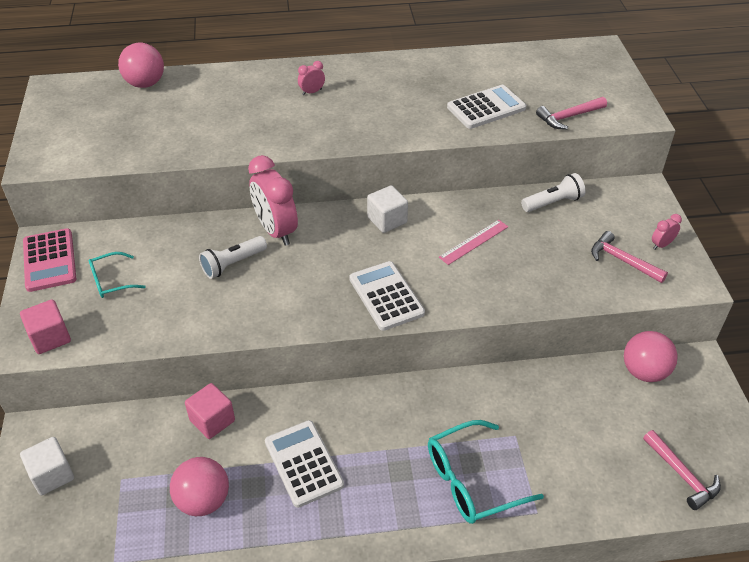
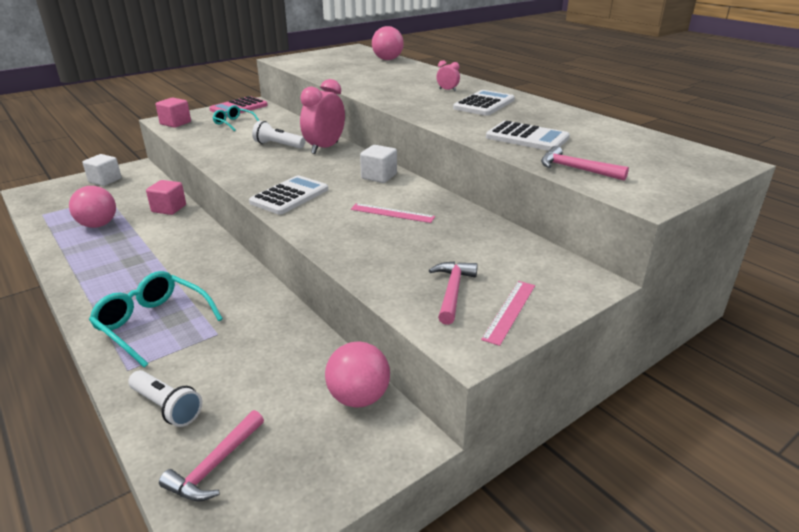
camera: 60 degrees right, 15 degrees down
white calculator [265,420,344,508] -> white calculator moved to [453,90,515,116]
white flashlight [521,173,585,212] -> white flashlight moved to [128,370,202,427]
pink clock [652,214,682,249] -> pink ruler [481,281,535,346]

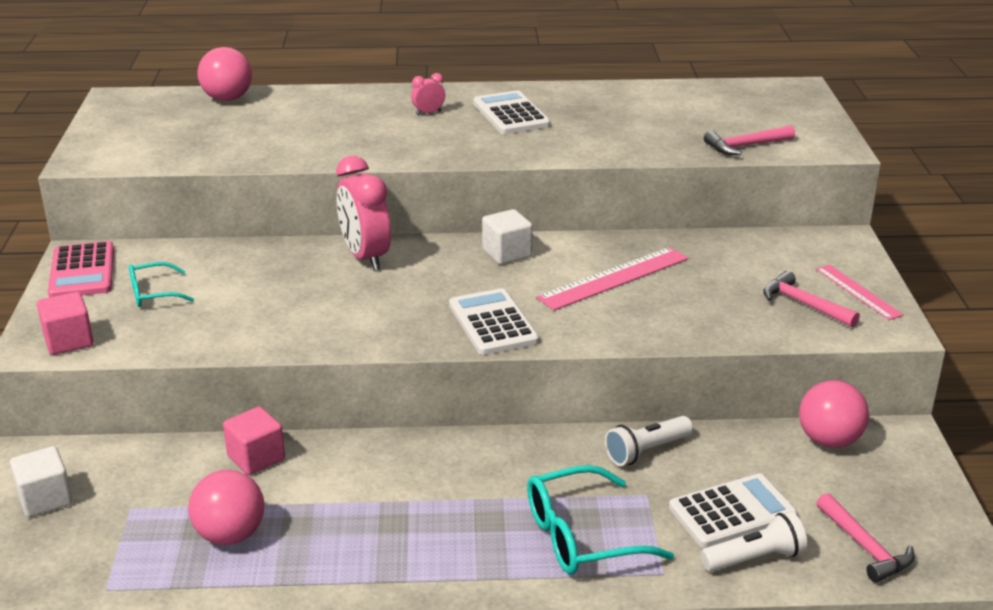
camera: 55 degrees left, 0 degrees up
white flashlight [252,121,305,149] -> white flashlight moved to [605,416,693,466]
pink ruler [351,203,435,223] -> pink ruler [536,247,688,311], size x1.60
white calculator [486,121,570,151] -> white calculator moved to [669,473,797,548]

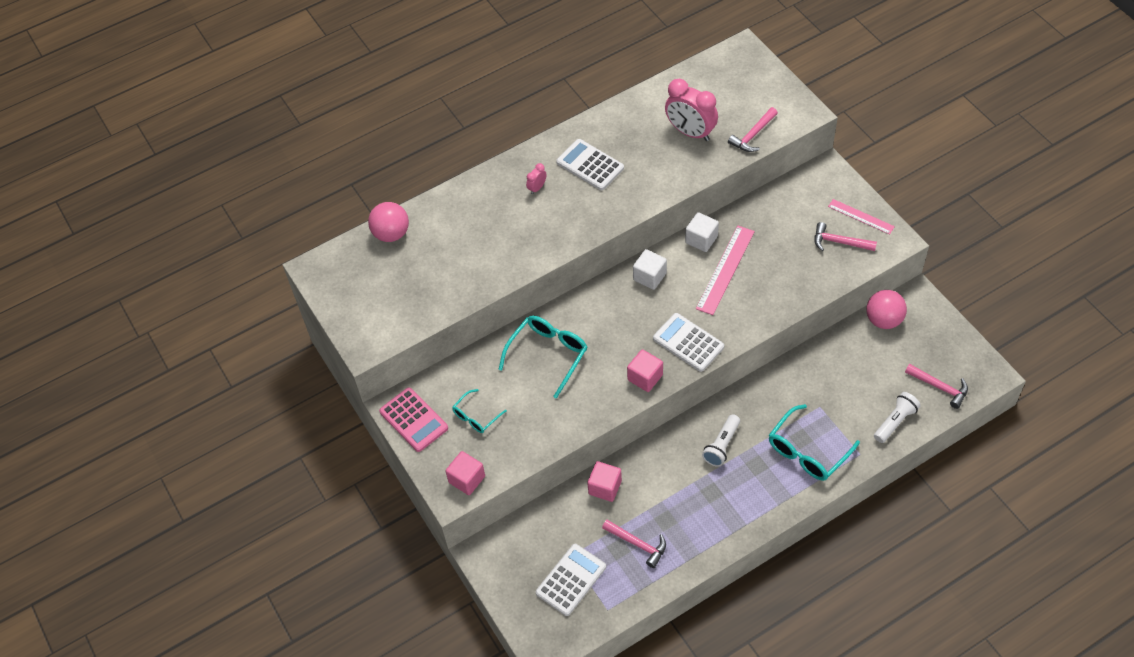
camera: 25 degrees left, 25 degrees up
white cube [10,446,73,517] -> white cube moved to [685,212,719,252]
pink ball [188,470,265,545] -> pink hammer [602,520,666,568]
pink clock [336,156,391,270] -> pink clock moved to [665,79,718,141]
white flashlight [605,416,693,466] -> white flashlight moved to [702,414,740,467]
white calculator [669,473,797,548] -> white calculator moved to [536,544,606,616]
none -> turquoise glasses [498,316,588,399]
none -> pink cube [627,349,663,392]

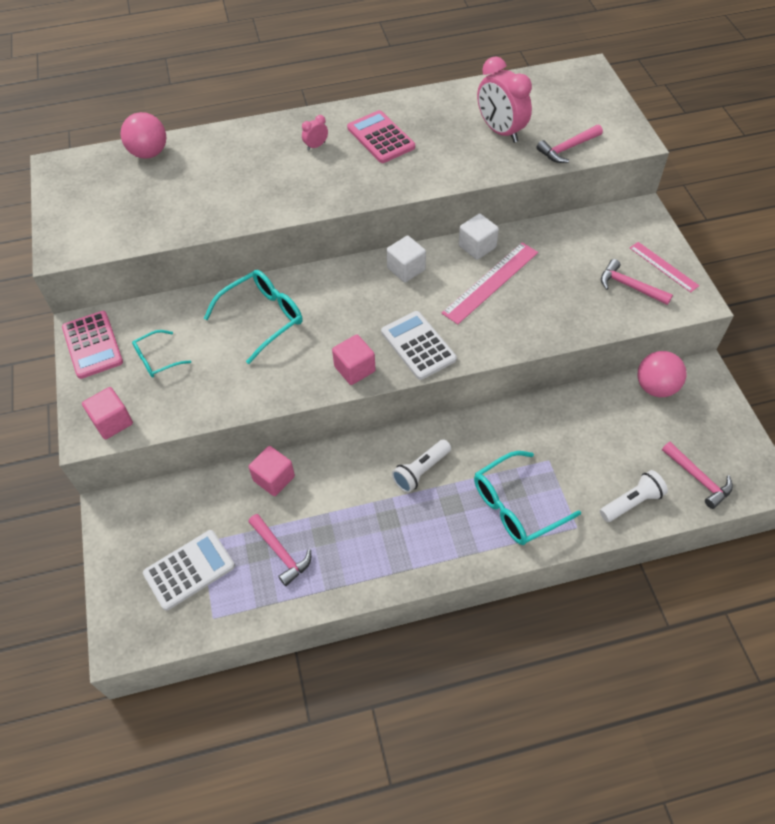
camera: 15 degrees right, 0 degrees up
white calculator [556,139,624,190] -> pink calculator [347,110,415,163]

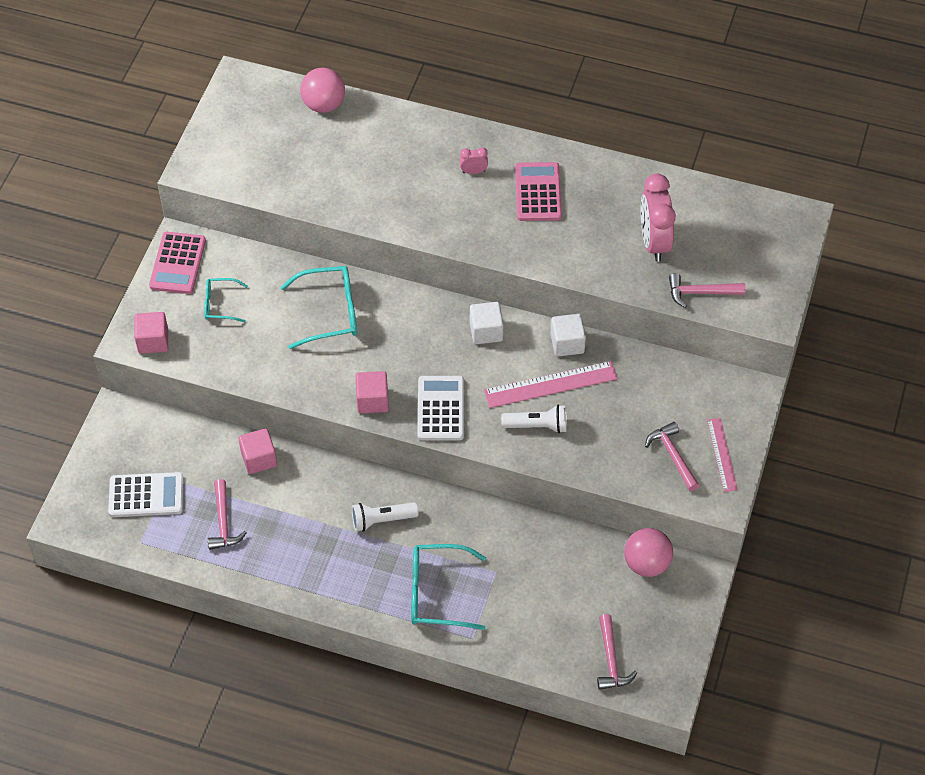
camera: 30 degrees right, 0 degrees up
white flashlight [600,470,668,522] -> white flashlight moved to [501,405,567,433]

